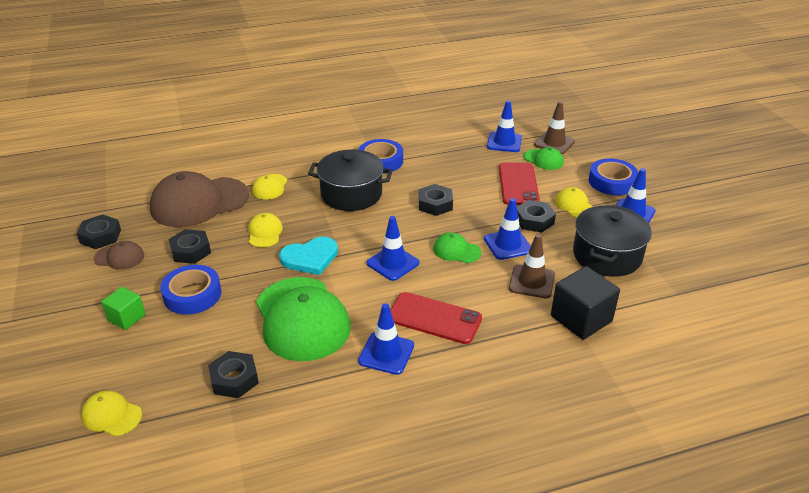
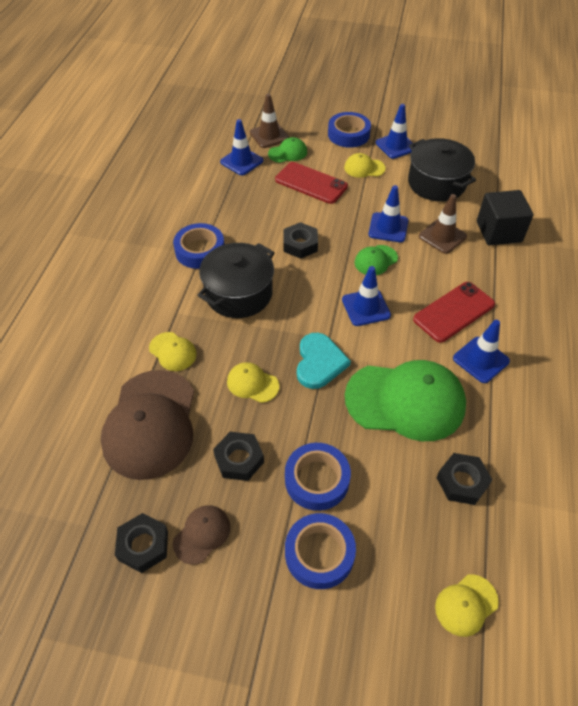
camera: 60 degrees left, 15 degrees up
green cube [101,287,146,330] -> blue tape [285,513,356,589]
black nut [517,200,556,233] -> none

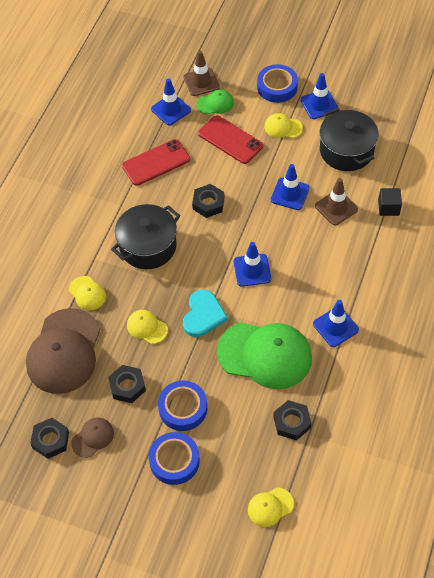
camera: 10 degrees right, 5 degrees up
blue tape [173,223,224,269] -> none
green cap [355,245,398,275] -> none
red phone [413,282,495,343] -> red phone moved to [122,139,190,186]
black cube [477,190,534,245] -> black cube [378,188,402,216], size x0.60

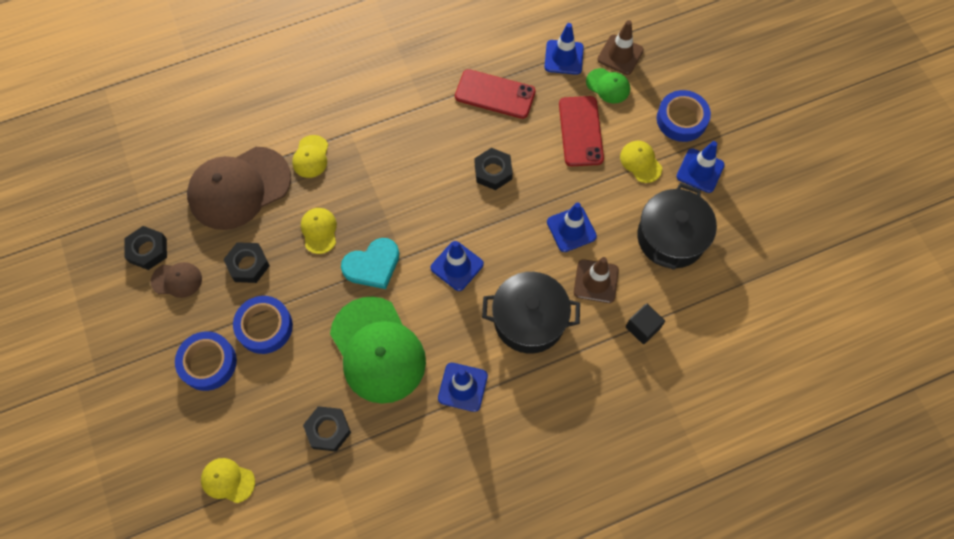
camera: 45 degrees right, 10 degrees up
black pot [111,204,180,269] -> black pot moved to [482,272,580,354]

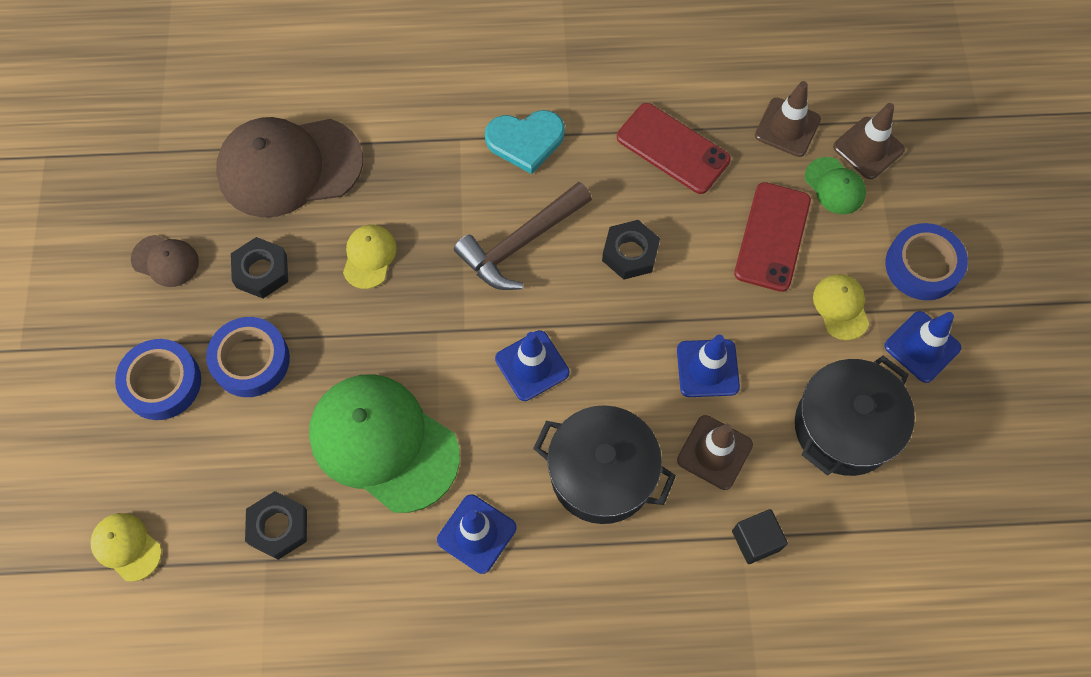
camera: 20 degrees right, 0 degrees up
black nut [124,226,167,270] -> none
yellow cap [292,135,328,178] -> none
green cap [330,296,426,404] -> green cap turned 135 degrees clockwise [309,374,460,513]
turquoise heart [341,238,399,289] -> turquoise heart moved to [485,110,565,174]
blue traffic cone [544,23,584,75] -> brown traffic cone [755,81,821,157]
none -> brown hammer [454,182,592,290]

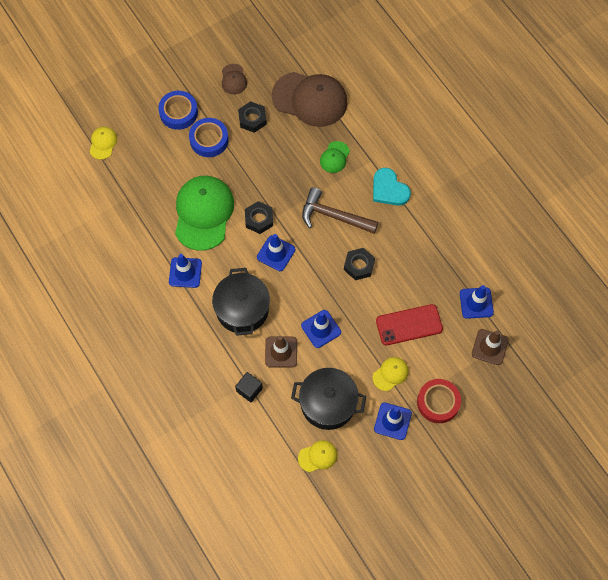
camera: 60 degrees right, 0 degrees up
brown cap [216,117,363,218] -> brown cap turned 150 degrees clockwise [272,72,348,127]
black nut [245,491,307,560] -> black nut moved to [245,201,273,234]
yellow cap [343,225,397,289] -> yellow cap moved to [298,440,337,472]
red phone [617,103,731,194] -> none
brown traffic cone [755,81,821,157] -> blue traffic cone [460,285,494,319]
green cap [805,157,866,214] -> green cap moved to [320,141,350,173]
blue tape [885,223,968,300] -> red tape [417,379,461,423]

